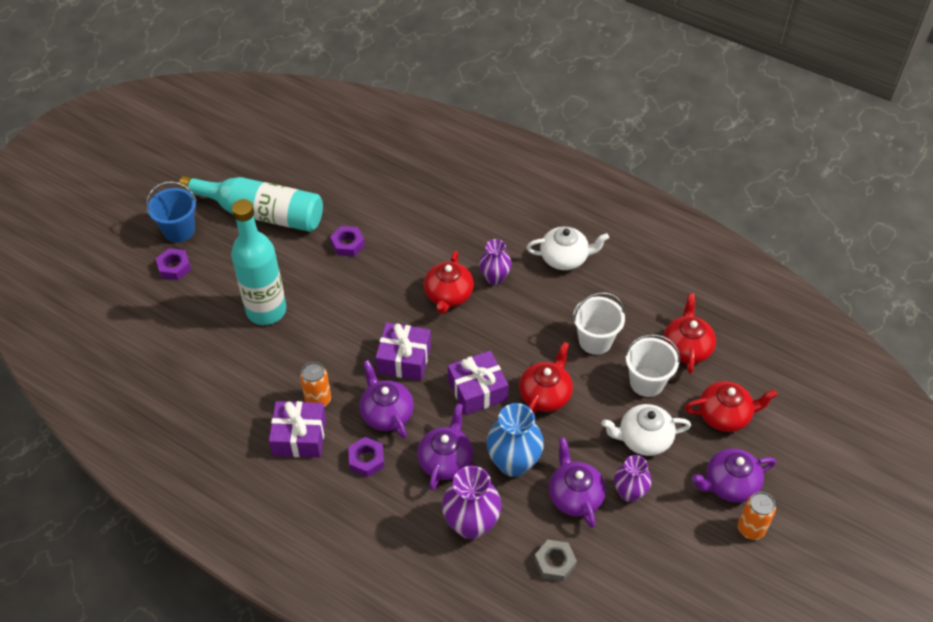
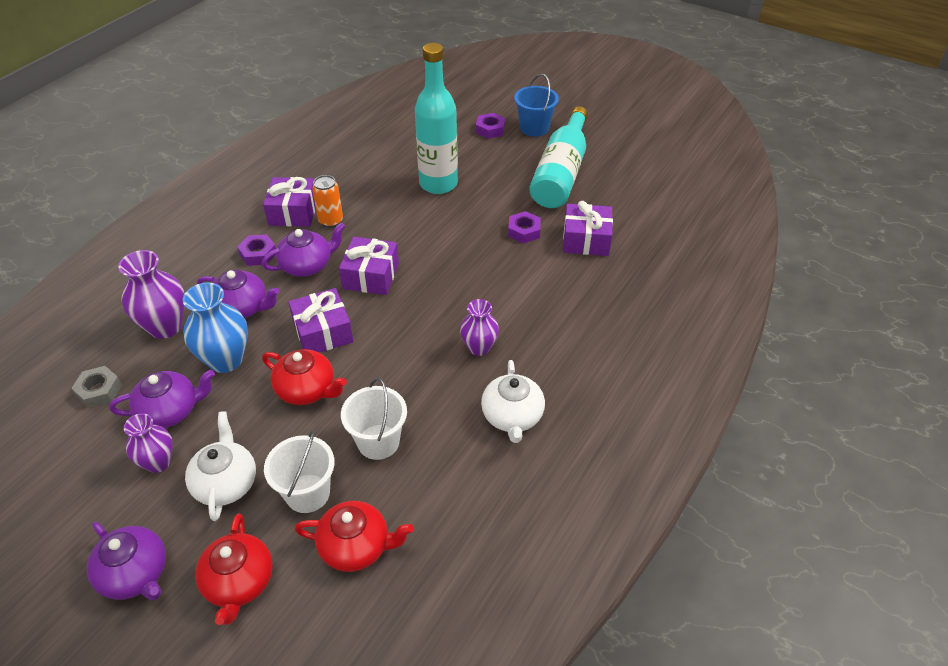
camera: 90 degrees right, 5 degrees down
red teapot [424,251,474,314] -> none
purple teapot [692,449,776,503] -> purple teapot turned 150 degrees clockwise [87,522,166,600]
orange can [738,492,776,540] -> none
none -> purple gift [563,201,613,256]

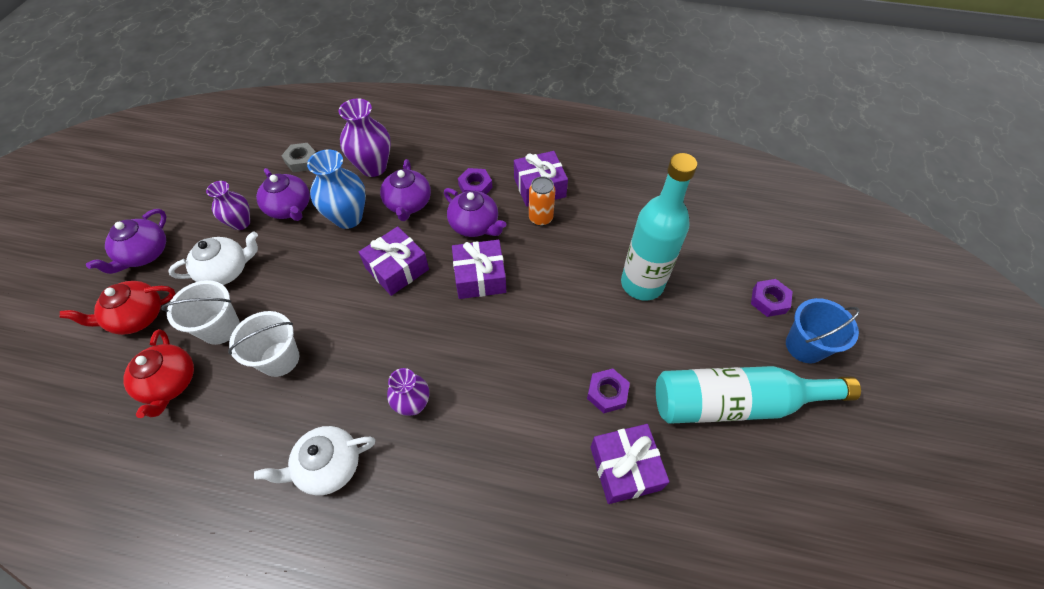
camera: 70 degrees right, 10 degrees up
red teapot [262,349,347,405] -> none

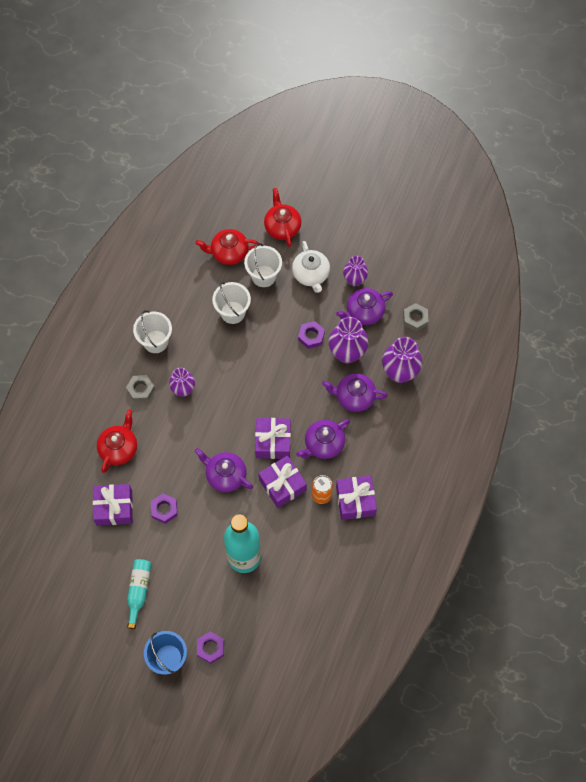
camera: 100 degrees right, 10 degrees up
purple teapot [86,209,166,274] -> purple teapot moved to [195,448,253,492]
white teapot [254,426,375,496] -> white bucket [133,310,172,353]
blue vase [307,150,366,229] -> purple vase [328,317,369,363]
purple gift [359,226,429,296] -> purple gift moved to [258,456,307,508]
purple nut [458,168,493,194] -> purple nut moved to [298,321,325,349]
turquoise bottle [656,366,861,424] -> turquoise bottle [127,559,151,629], size x0.53
none -> red teapot [97,410,137,473]
none -> grey nut [126,375,155,402]

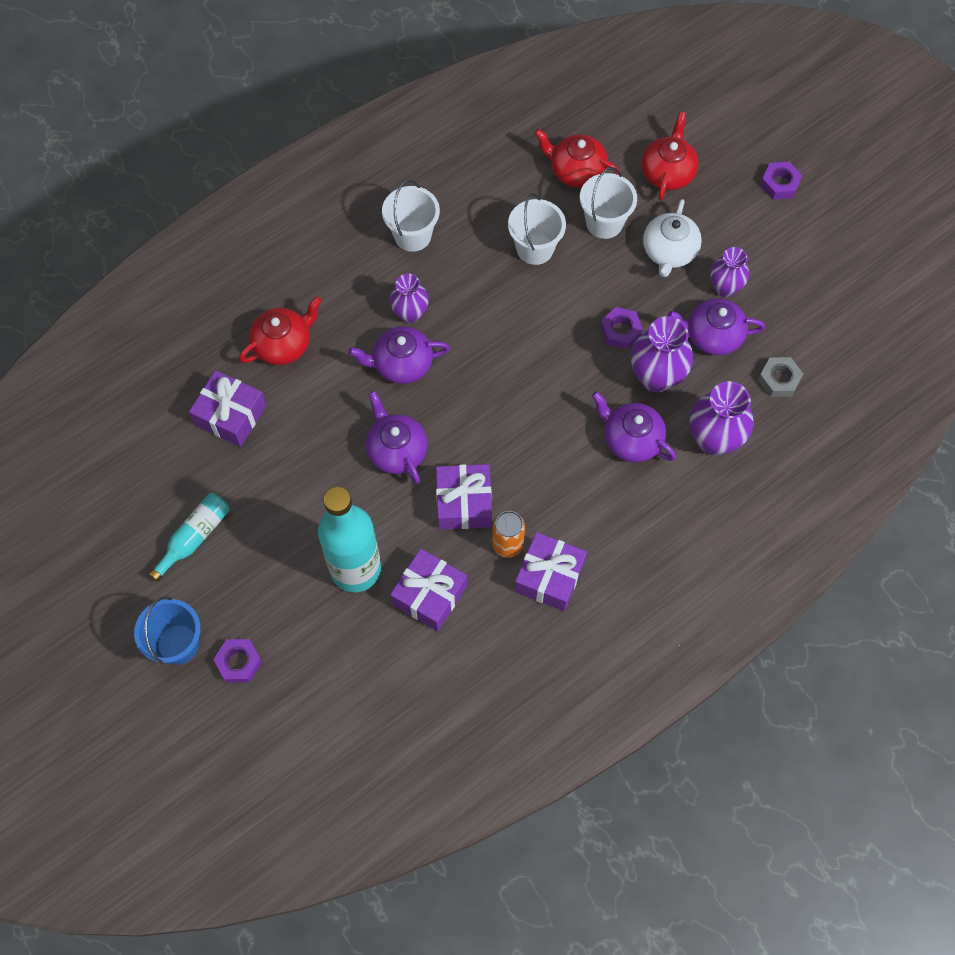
camera: 30 degrees right, 0 degrees up
grey nut [126,375,155,402] -> none
purple nut [151,493,178,524] -> purple nut moved to [760,161,802,200]
purple gift [255,418,291,459] -> purple gift moved to [390,549,467,631]
purple teapot [296,419,350,459] -> purple teapot moved to [348,326,450,384]

